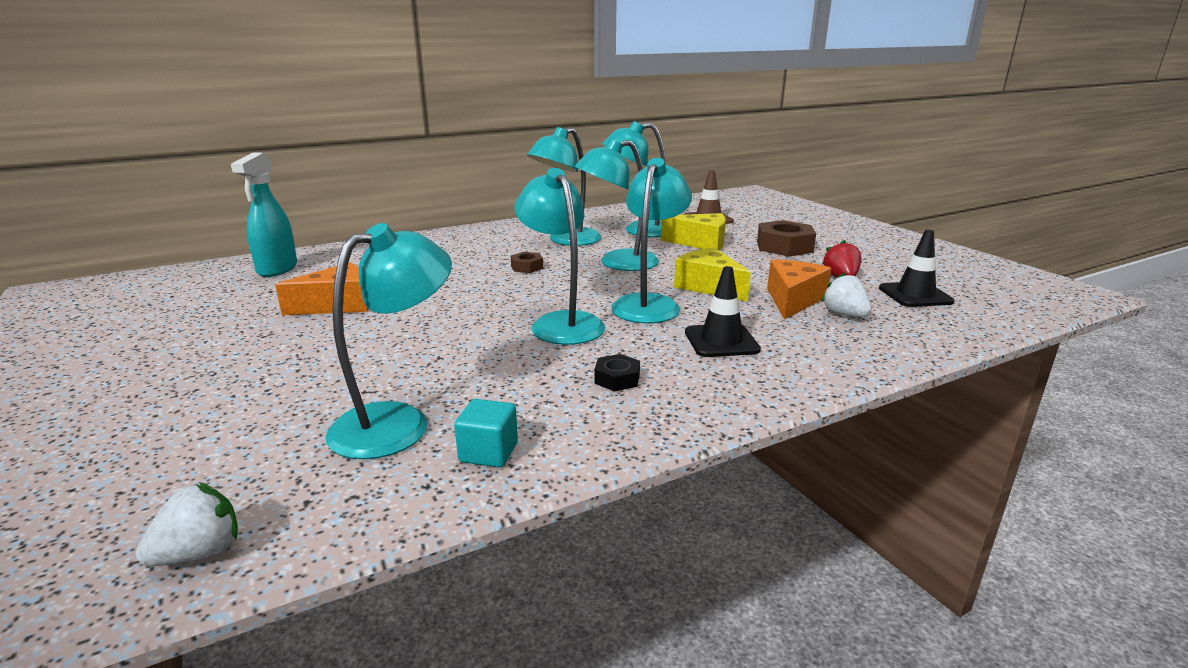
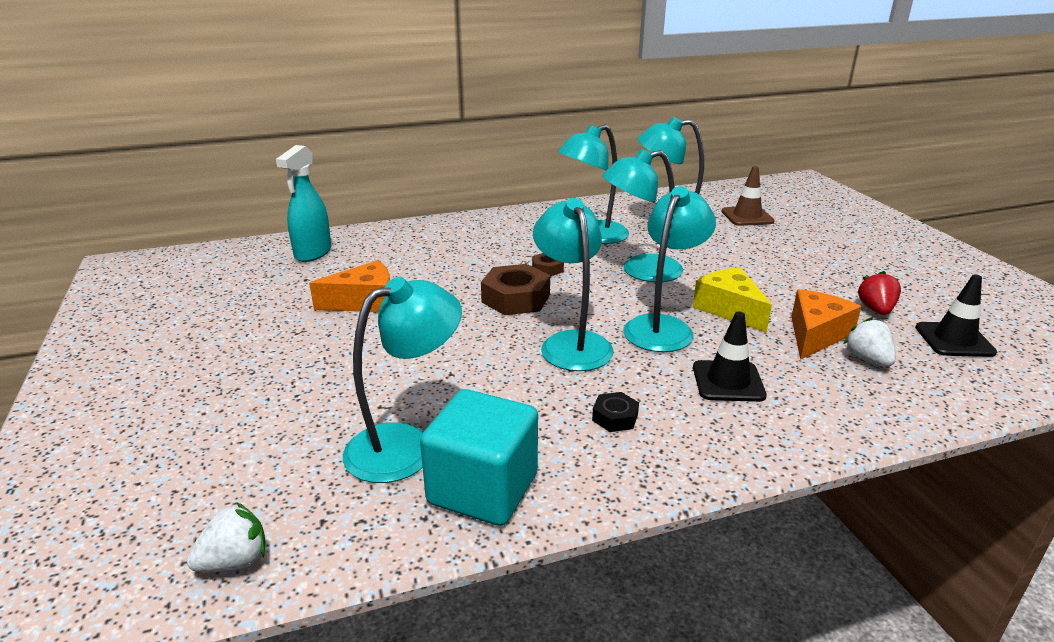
camera: 10 degrees right, 5 degrees up
turquoise cube [454,399,518,467] -> turquoise cube [420,389,538,526], size x1.99
yellow cheese [661,213,726,250] -> none
brown nut [757,220,816,257] -> brown nut moved to [481,264,550,315]

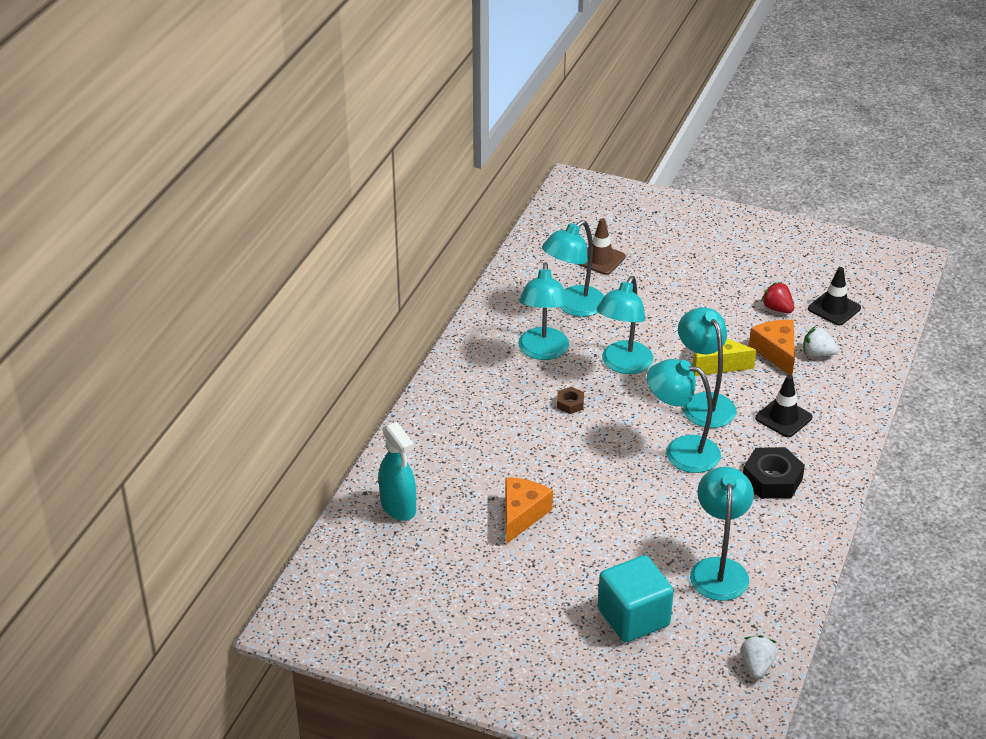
camera: 50 degrees left, 10 degrees up
turquoise cube [420,389,538,526] -> turquoise cube moved to [598,555,674,642]
brown nut [481,264,550,315] -> none
black nut [592,392,639,432] -> black nut [743,447,805,499], size x1.90

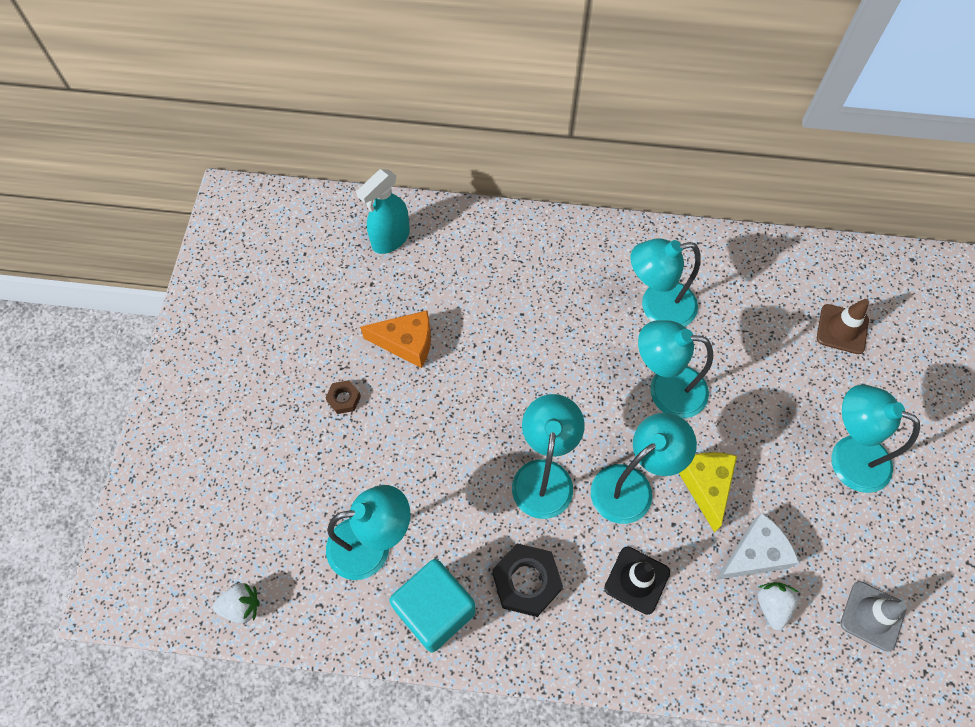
camera: 75 degrees right, 25 degrees up
turquoise lamp [542,220,604,317] -> turquoise lamp moved to [832,384,920,493]
brown nut [557,387,584,414] -> brown nut moved to [326,380,361,414]
turquoise cube [598,555,674,642] -> turquoise cube moved to [389,559,476,652]
orange cheese [749,320,795,375] -> white cheese [716,513,799,580]
red strawberry [761,282,794,313] -> none
black traffic cone [808,267,861,326] -> grey traffic cone [840,581,907,652]

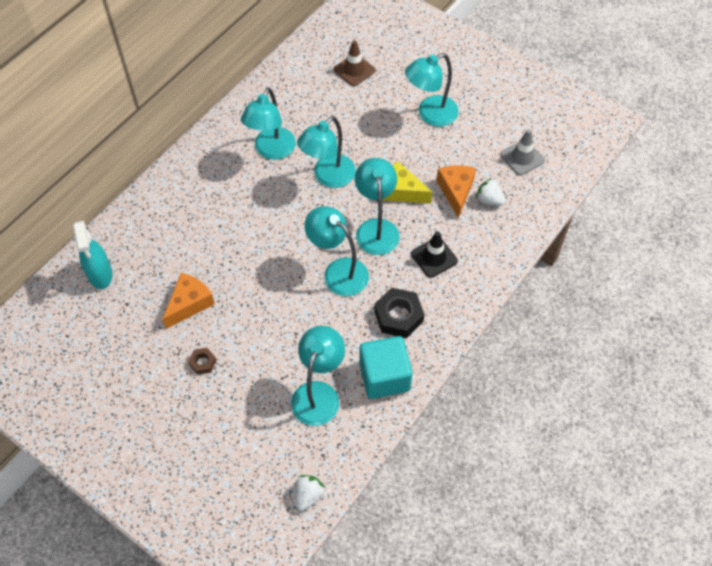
camera: 60 degrees left, 5 degrees down
white cheese [716,513,799,580] -> orange cheese [436,165,476,219]

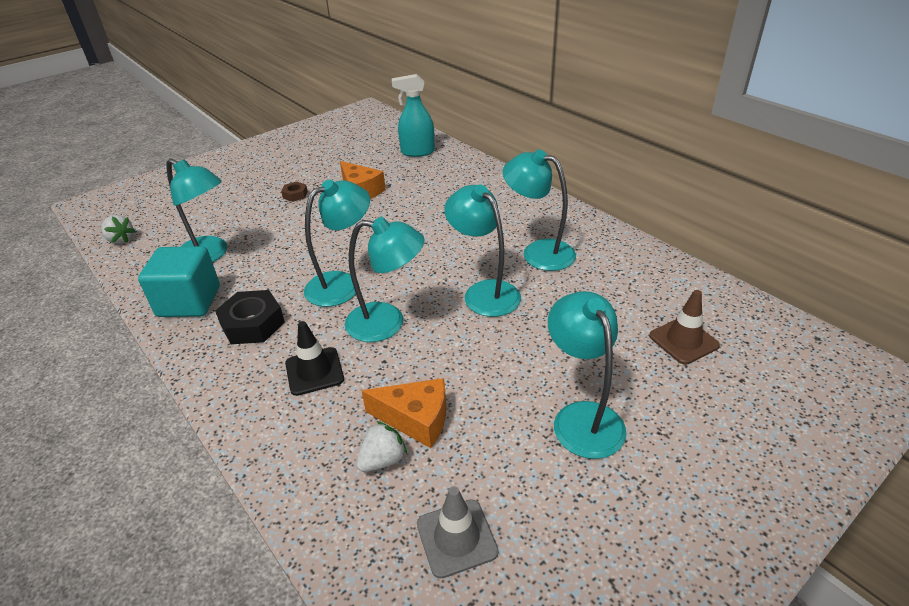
camera: 105 degrees right, 20 degrees down
yellow cheese [382,161,433,203] -> none

